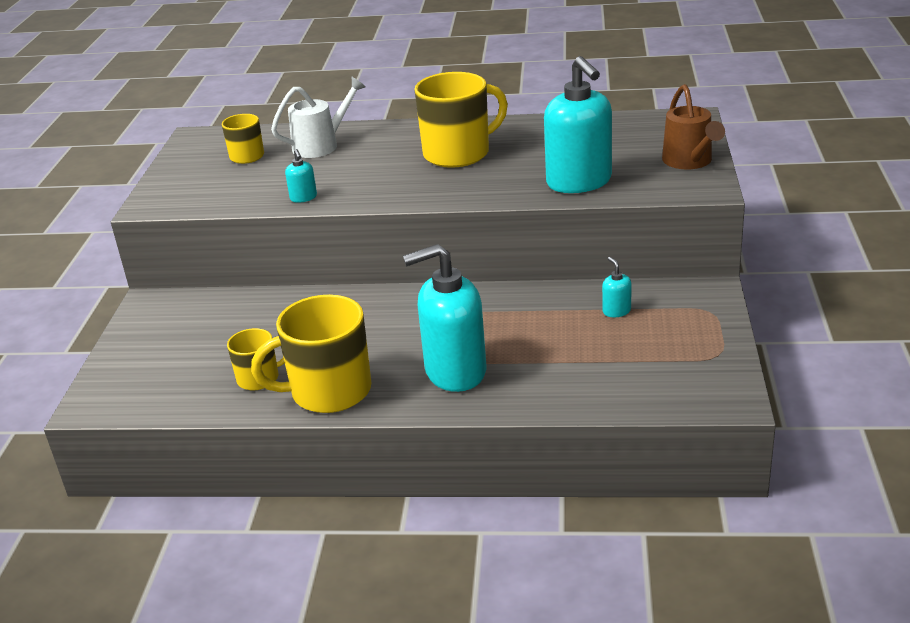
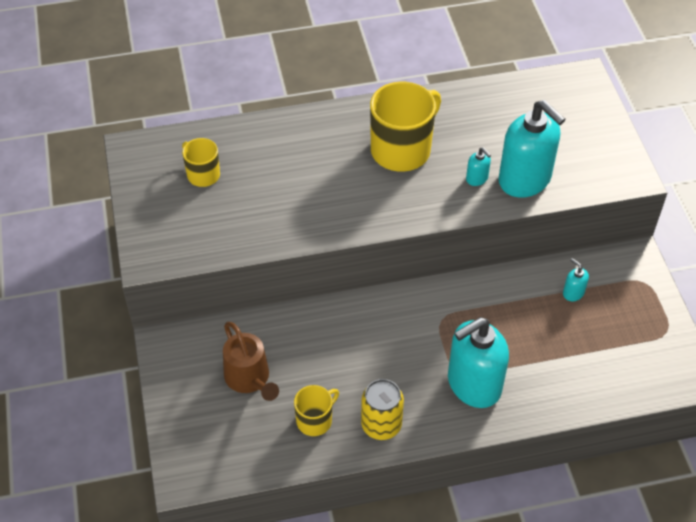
camera: 20 degrees left, 20 degrees up
yellow mug [251,295,371,413] -> yellow can [361,379,404,440]
white watering can [271,77,366,158] -> none
turquoise soap dispenser [285,149,317,203] -> turquoise soap dispenser moved to [466,147,491,186]
brown watering can [662,84,725,169] -> brown watering can moved to [223,322,279,401]

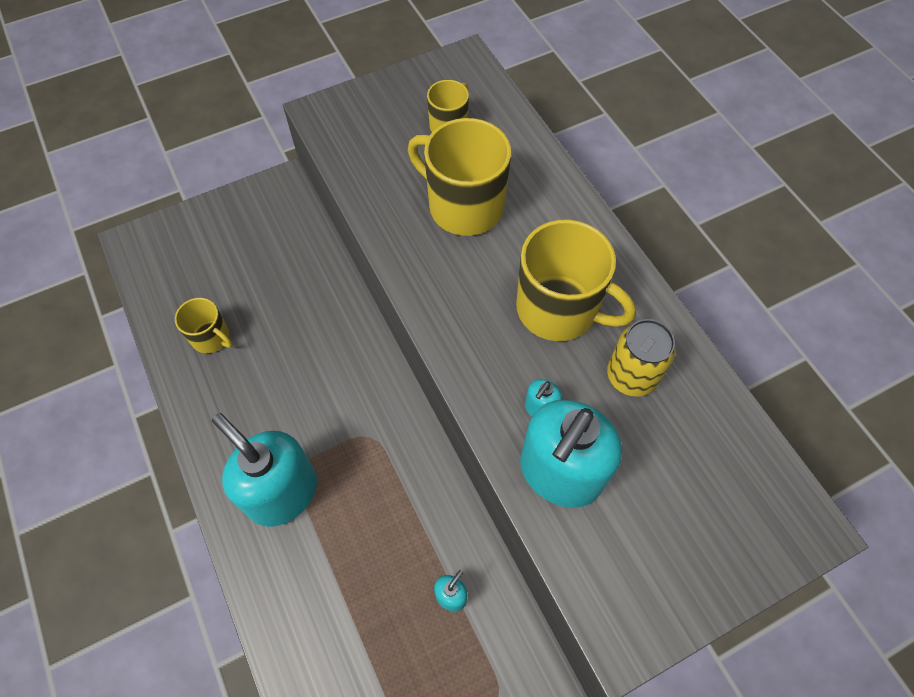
camera: 75 degrees right, 10 degrees up
brown watering can [223,322,279,401] -> none
yellow can [361,379,404,440] -> yellow can moved to [607,319,676,397]
none -> yellow mug [408,118,511,236]

